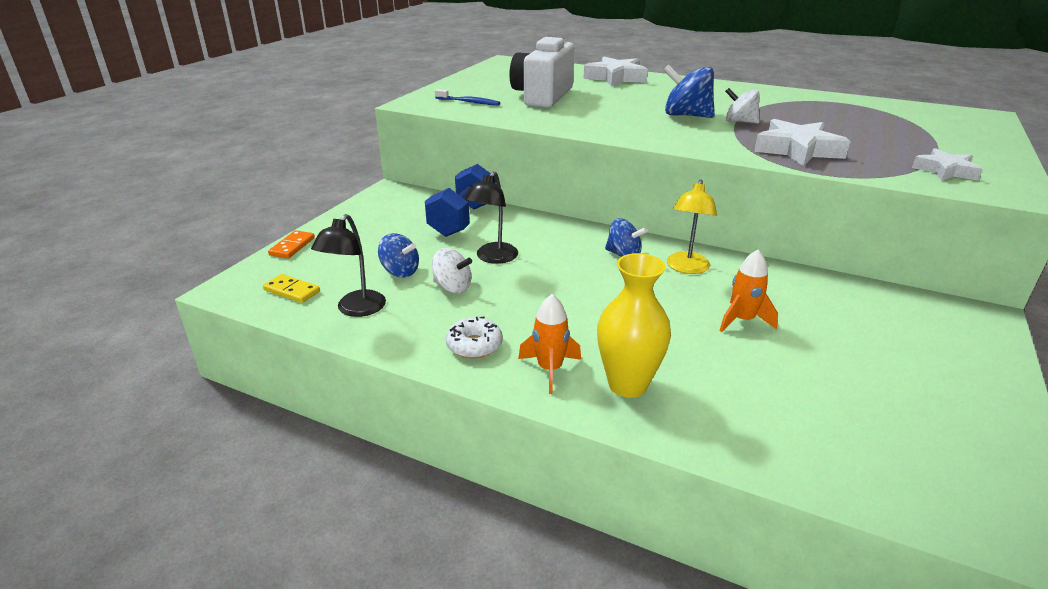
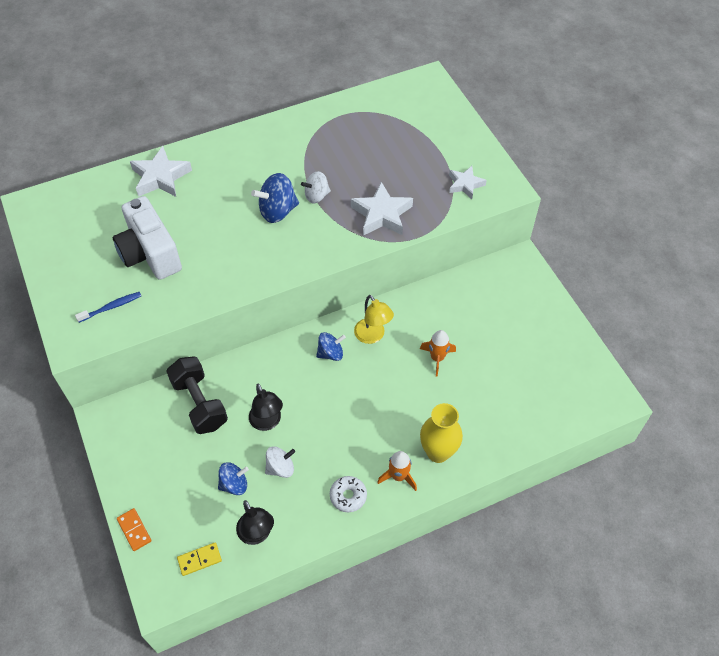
camera: 50 degrees left, 25 degrees up
blue dumbbell [425,164,496,237] -> black dumbbell [166,356,228,434]

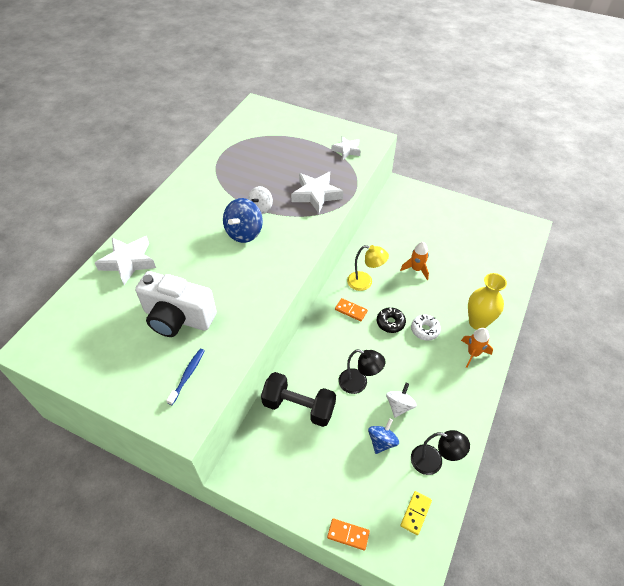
camera: 40 degrees left, 5 degrees down
blue spinning top [316,332,346,361] -> orange domino [335,298,368,321]
white donut [330,476,367,512] -> white donut moved to [411,314,441,341]
none -> black donut [377,307,406,333]

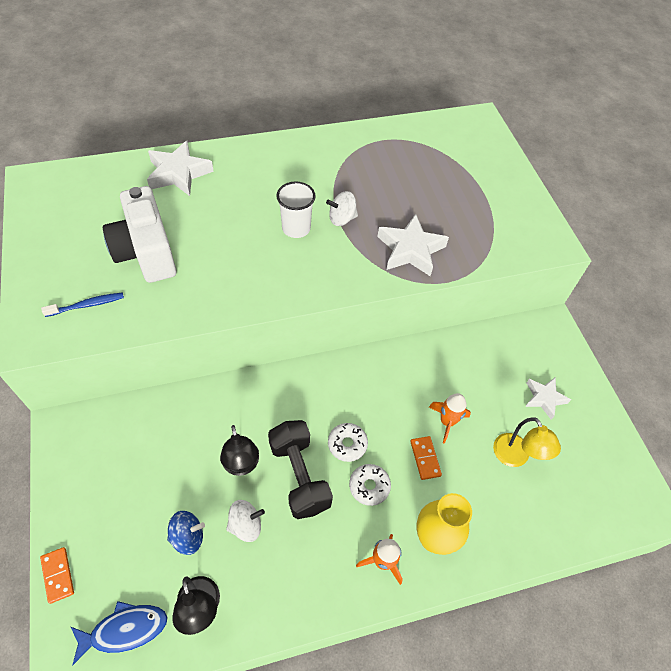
camera: 45 degrees right, 5 degrees up
blue spinning top [223,198,263,243] -> white cup [277,182,316,238]
black dumbbell [261,372,336,427] -> black dumbbell moved to [268,420,333,519]
white star [331,136,361,160] -> white star moved to [525,378,571,420]
orange domino [335,298,368,321] -> orange domino moved to [410,436,442,480]
yellow lamp [347,245,389,291] -> yellow lamp moved to [493,417,561,467]
black donut [377,307,406,333] -> white donut [328,423,368,462]
yellow domino [400,491,432,535] -> blue fish [71,601,168,665]

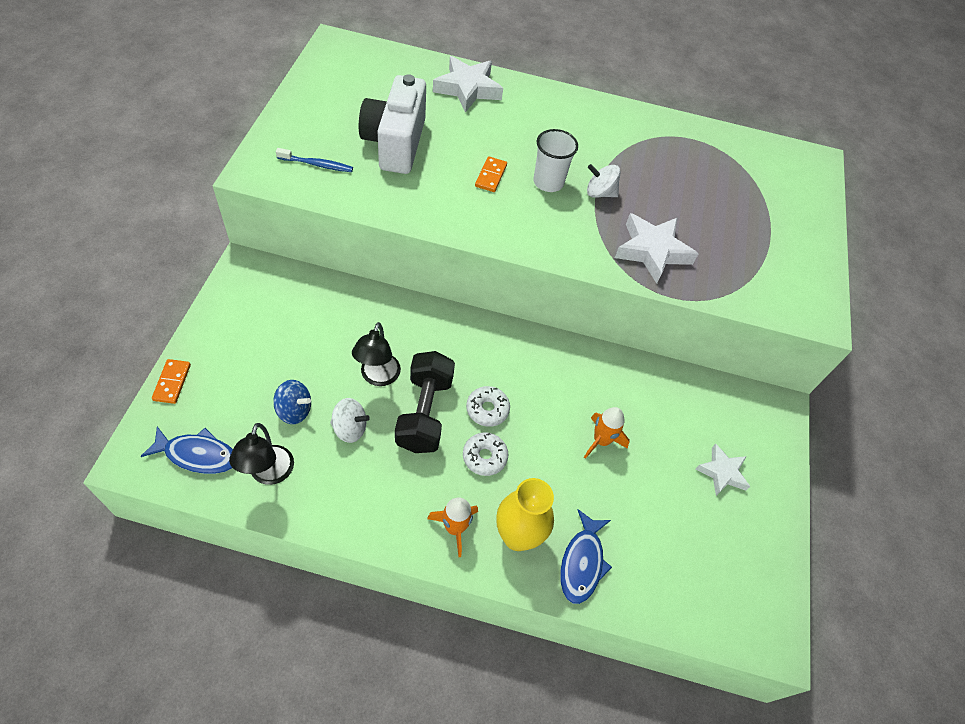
camera: 25 degrees right, 0 degrees up
orange domino [410,436,442,480] -> orange domino moved to [475,156,507,192]
yellow lamp [493,417,561,467] -> none
none -> blue fish [560,509,612,604]

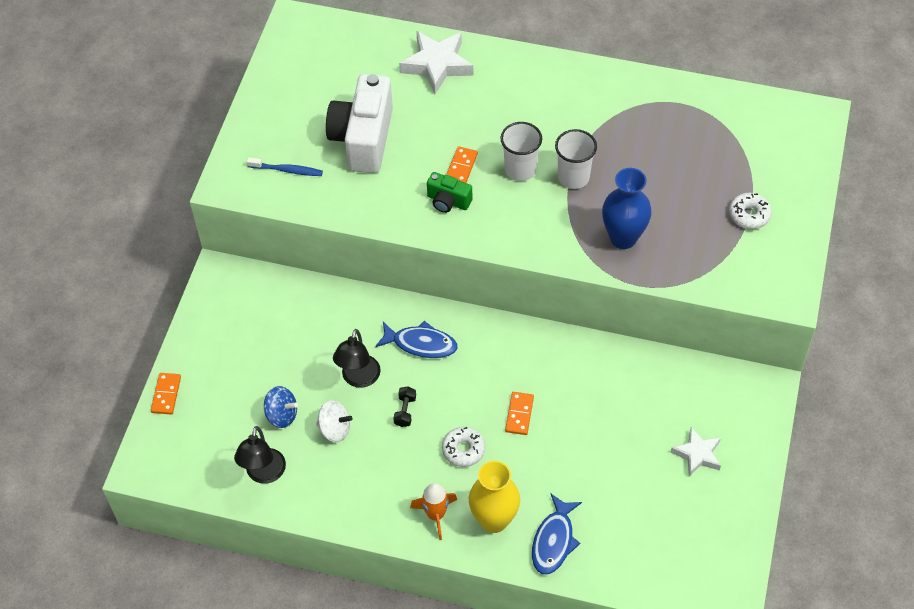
camera: 10 degrees right, 0 degrees up
blue fish [141,427,233,474] -> blue fish moved to [375,321,458,358]
black dumbbell [395,351,455,453] -> black dumbbell [393,387,416,427], size x0.42
white donut [466,386,510,427] -> white donut moved to [729,193,772,229]
orange rocket [584,407,630,459] -> none
white spinning top [587,164,621,198] -> white cup [555,129,597,189]
white star [615,213,698,284] -> blue vase [602,168,652,249]
none -> green camera [427,172,472,213]
none -> orange domino [505,392,534,435]

